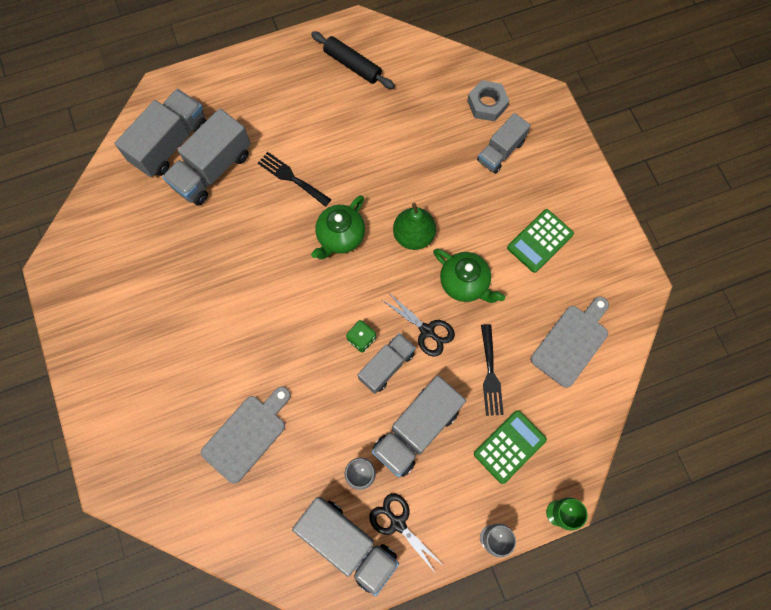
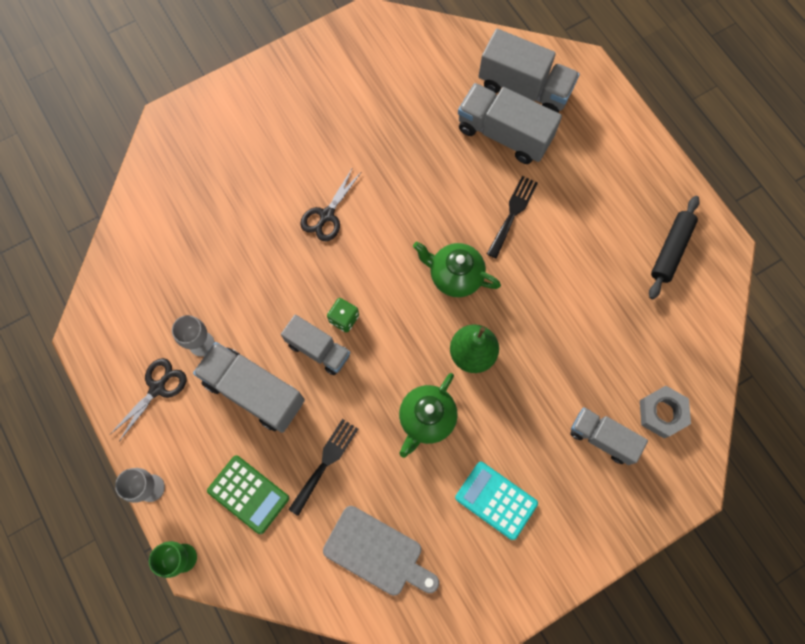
camera: 80 degrees right, 0 degrees up
grey cutting board [201,387,291,484] -> none
grey truck [292,497,399,596] -> none
black scissors [382,292,455,357] -> black scissors moved to [300,167,362,241]
black fork [481,324,504,416] -> black fork turned 135 degrees clockwise [288,419,358,516]
green calculator [507,209,574,273] -> turquoise calculator [455,462,538,540]

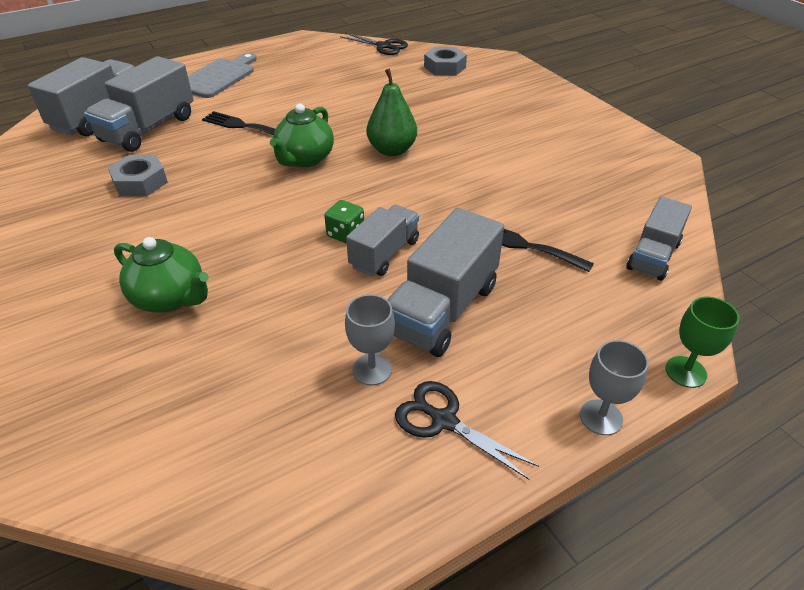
camera: 90 degrees left, 30 degrees down
green calculator [207,455,289,534] -> none
black scissors [300,167,362,241] -> black scissors moved to [341,33,408,55]
grey cutting board [323,506,439,596] -> grey cutting board moved to [188,53,257,98]
green teapot [399,373,458,458] -> green teapot moved to [114,237,209,313]
turquoise calculator [455,462,538,540] -> none
grey truck [570,407,648,465] -> grey truck moved to [626,197,692,281]
black rolling pin [649,196,700,299] -> none
none -> grey nut [108,155,168,196]

